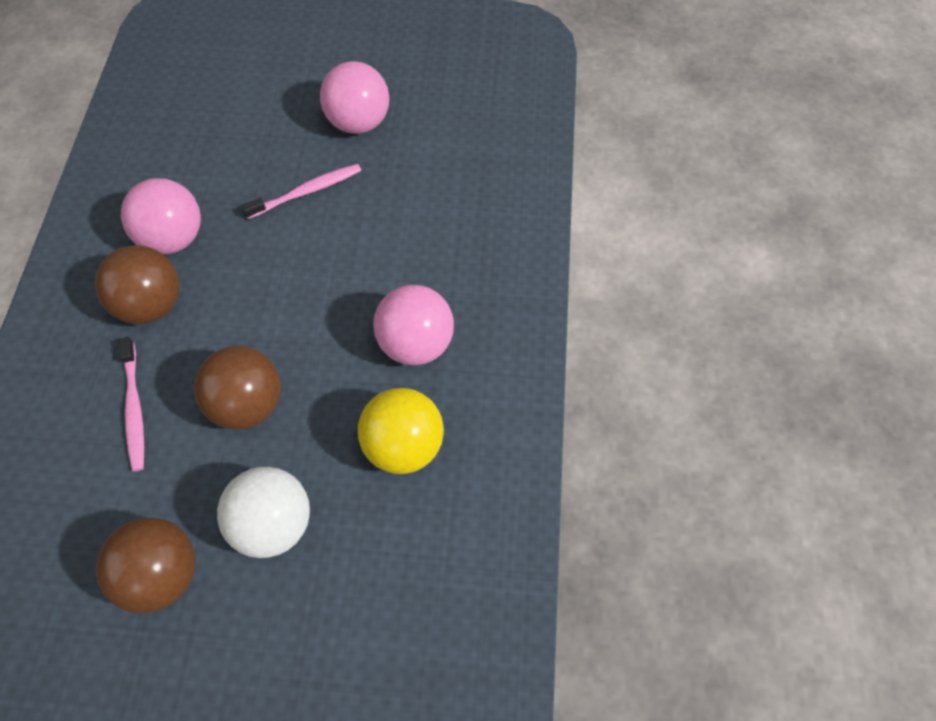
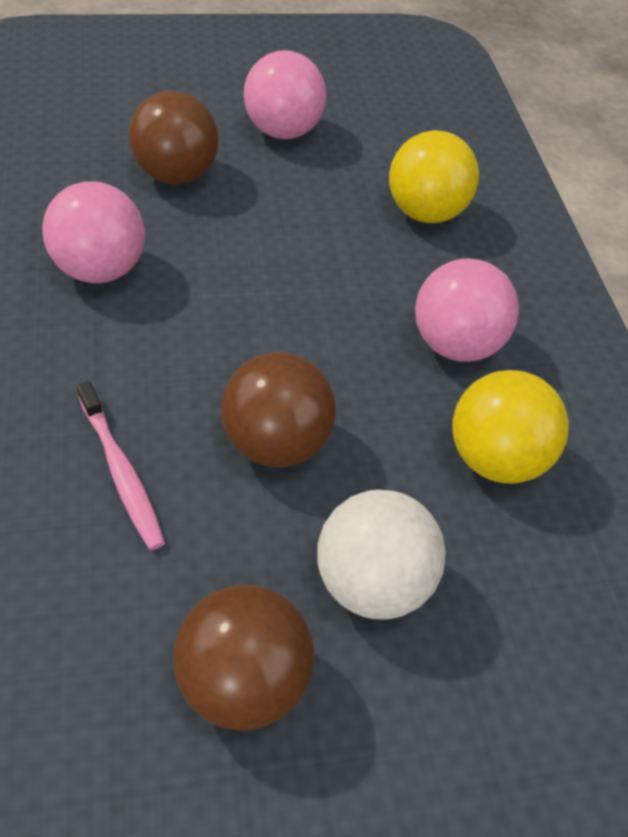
camera: 20 degrees left, 10 degrees down
brown ball [95,245,180,324] -> brown ball moved to [129,91,219,184]
pink toothbrush [241,164,361,219] -> none
none -> yellow ball [389,130,479,223]

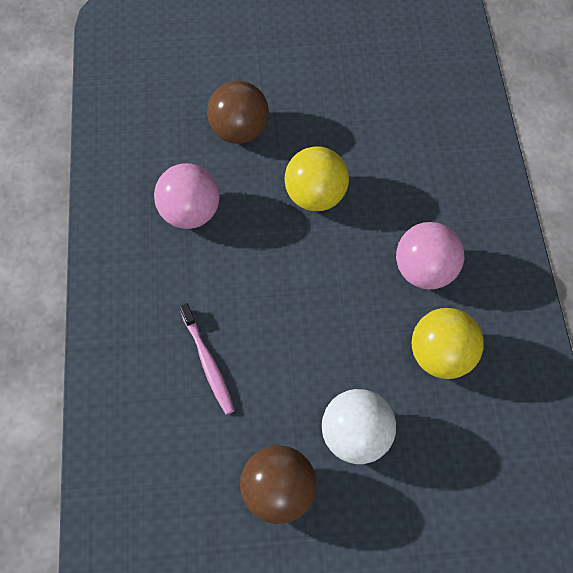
camera: 10 degrees right, 10 degrees up
brown ball [221,352,336,467] -> none
pink ball [244,50,327,139] -> none
yellow ball [389,130,479,223] -> yellow ball moved to [284,146,349,211]

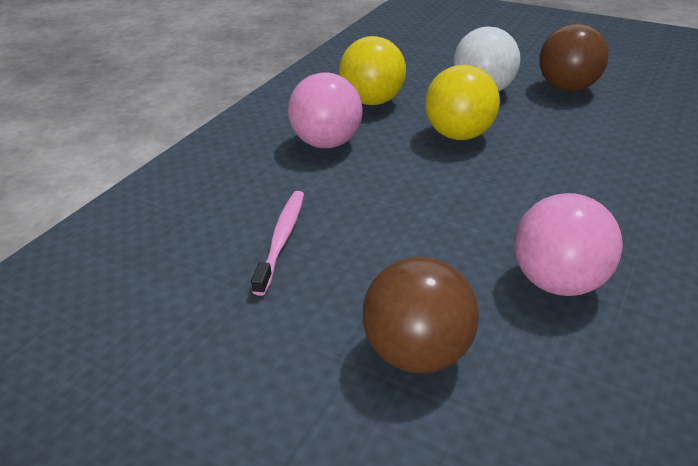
camera: 145 degrees left, 25 degrees down
pink toothbrush [180,303,235,415] -> pink toothbrush moved to [251,191,304,296]
yellow ball [284,146,349,211] -> yellow ball moved to [425,65,500,140]

